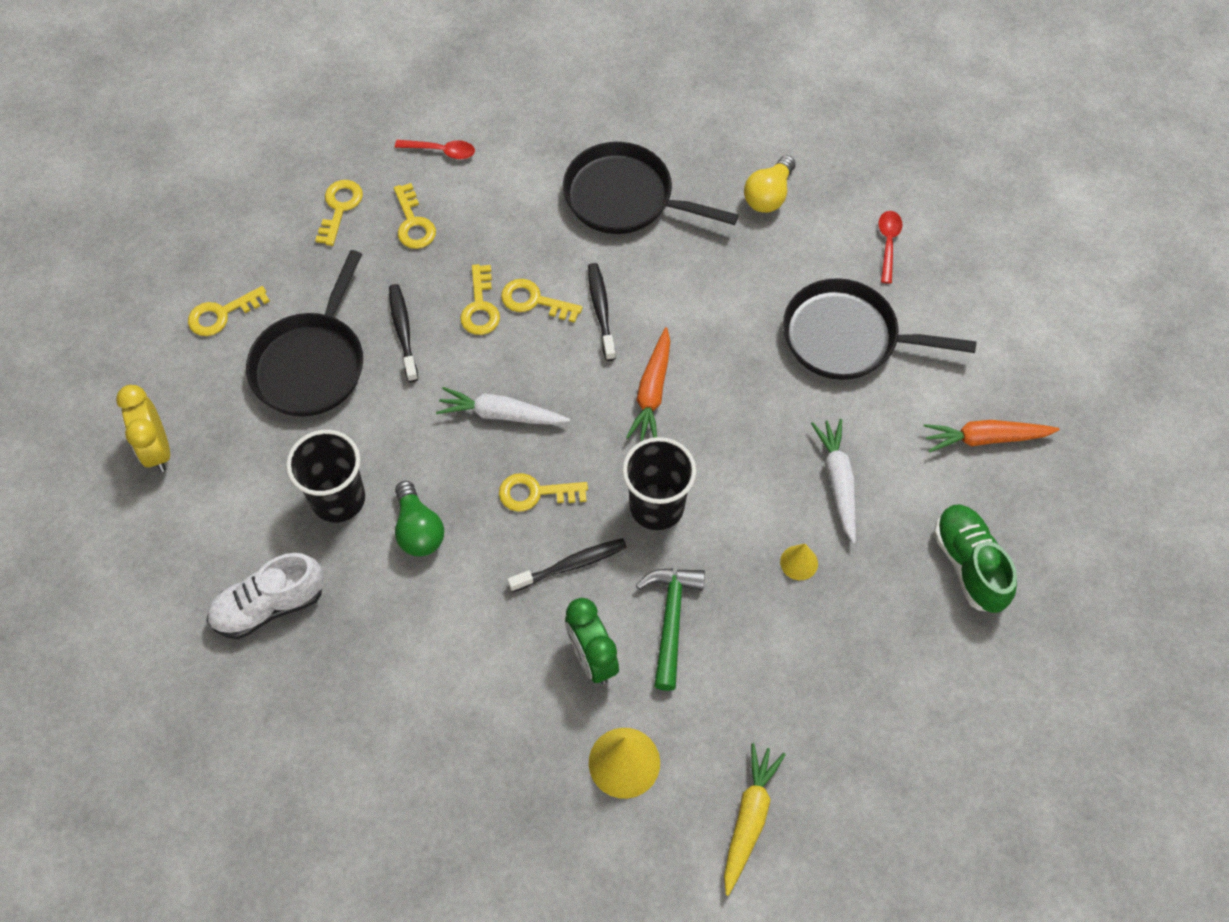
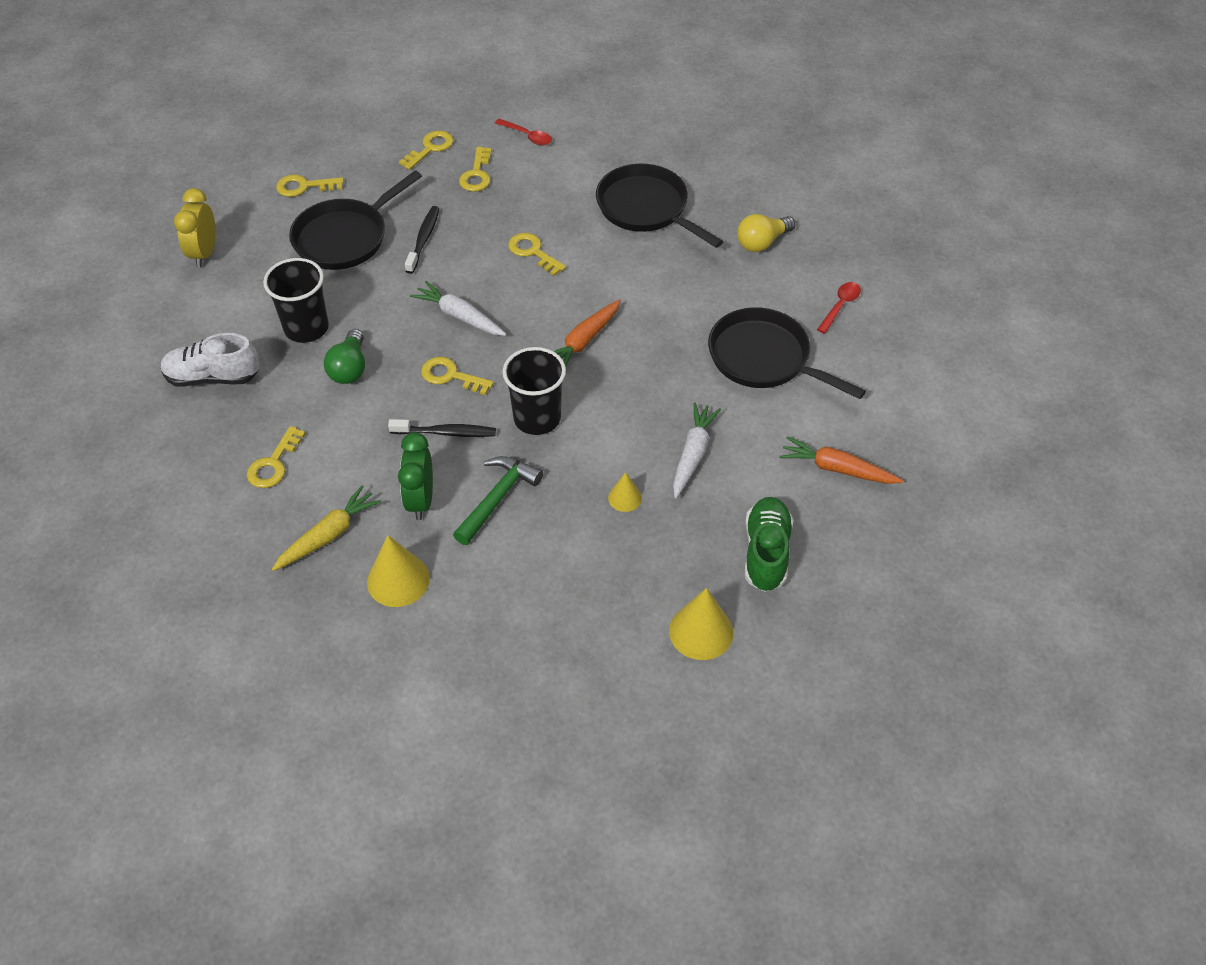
camera: 25 degrees right, 10 degrees down
yellow key [460,264,500,335] -> yellow key moved to [247,426,306,488]
black toothbrush [588,263,616,361] -> none
yellow carrot [724,743,786,896] -> yellow carrot moved to [272,485,381,571]
none -> yellow cone [669,588,733,660]

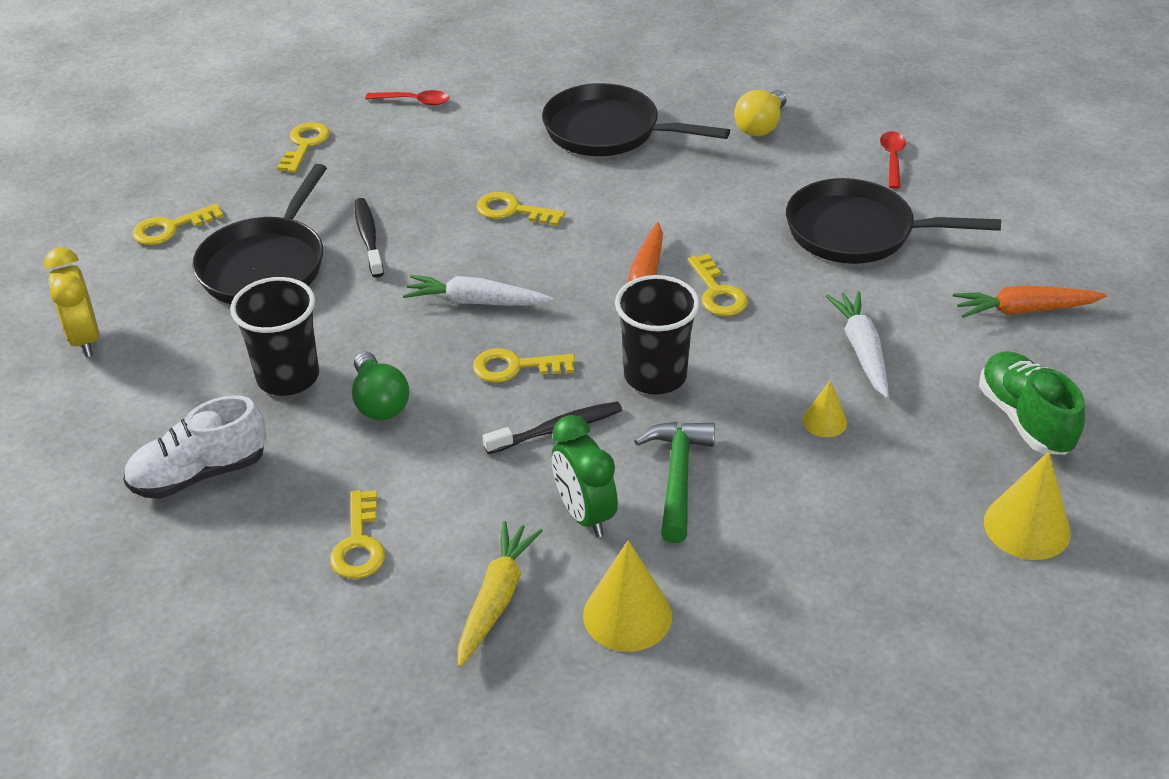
camera: 25 degrees left, 10 degrees down
yellow key [459,147,492,192] -> yellow key moved to [688,254,748,316]

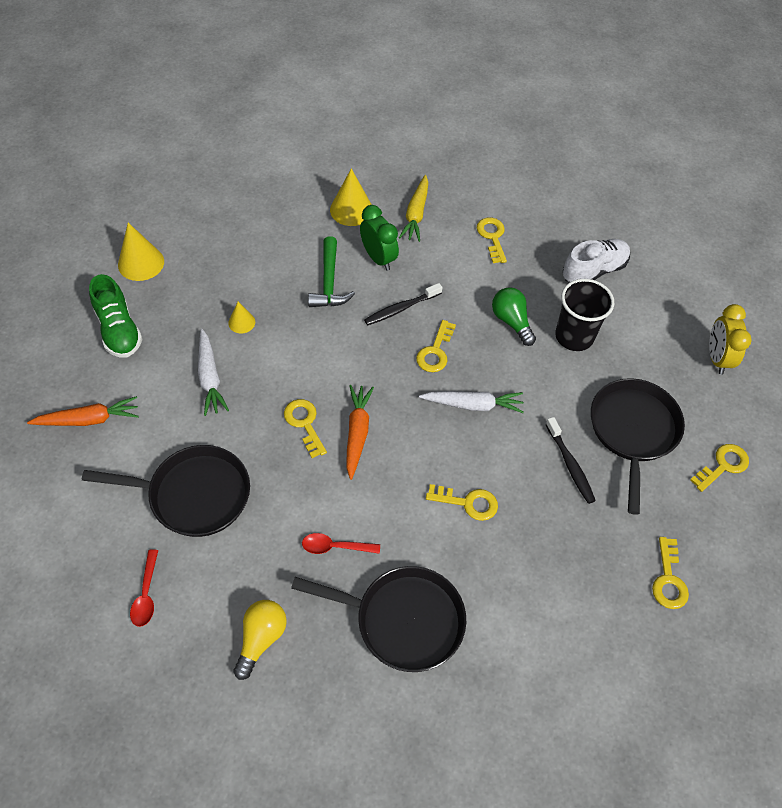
camera: 170 degrees right, 15 degrees up
yellow clock [44,247,99,357] -> yellow clock turned 150 degrees counterclockwise [709,304,752,375]
red spoon [365,90,449,106] -> red spoon moved to [302,533,380,554]
yellow key [473,348,575,383] -> yellow key turned 120 degrees clockwise [416,320,456,372]
black cup [615,275,700,395] -> none

